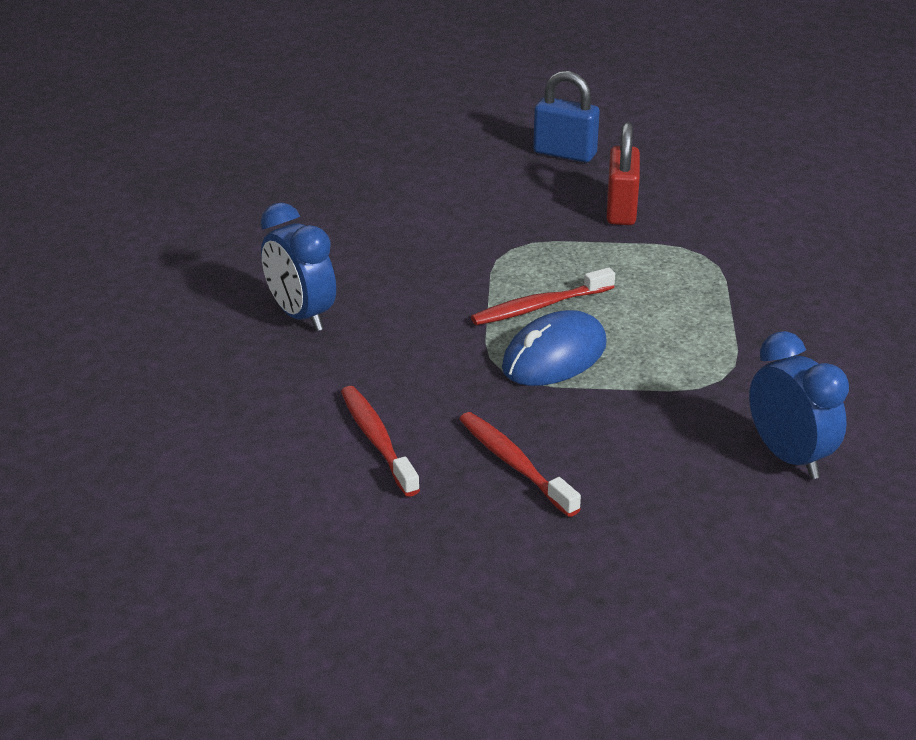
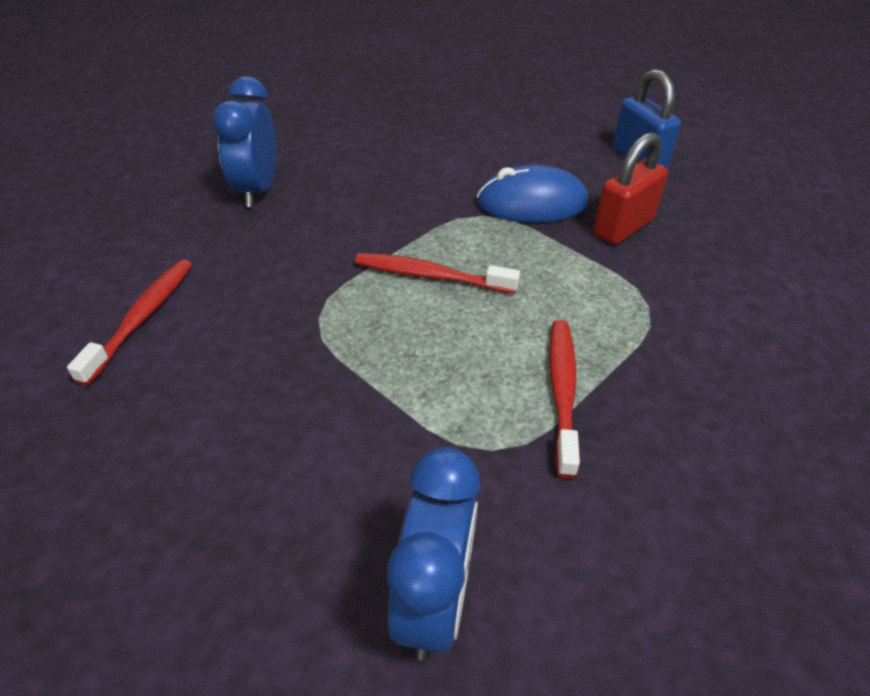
camera: 40 degrees right, 10 degrees up
red toothbrush [459,412,581,517] -> red toothbrush moved to [549,320,580,478]
blue mouse [502,310,607,386] -> blue mouse moved to [477,165,588,223]

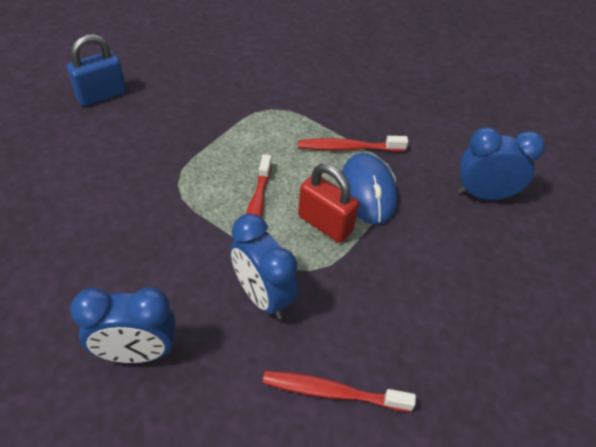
camera: 100 degrees left, 5 degrees up
blue mouse [477,165,588,223] -> blue mouse moved to [342,153,397,224]
red padlock [594,132,668,245] -> red padlock moved to [298,164,359,243]
none -> blue clock [231,214,298,319]

